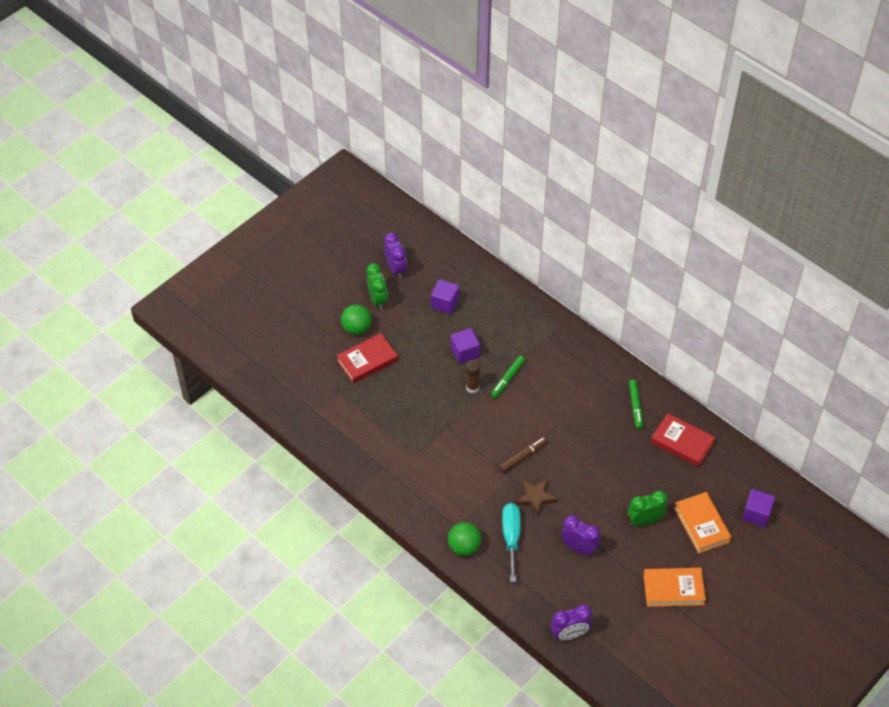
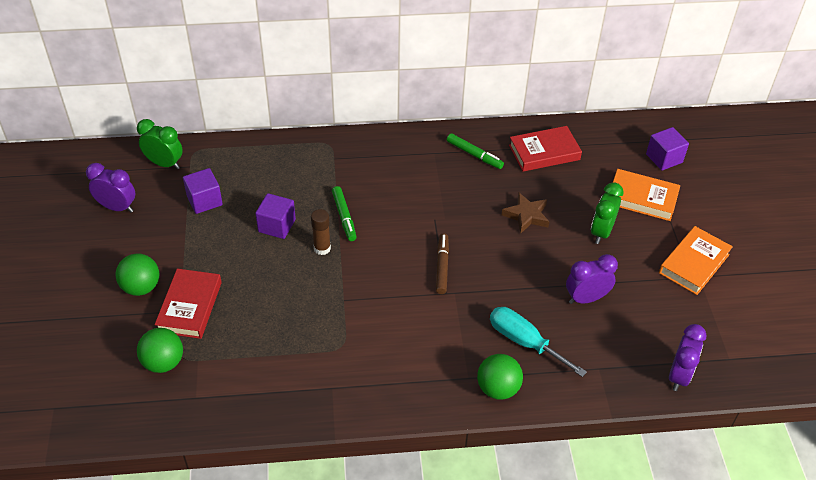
camera: 50 degrees left, 5 degrees down
green clock [366,263,388,310] -> green clock moved to [137,119,183,169]
brown star [516,479,557,516] -> brown star moved to [502,192,550,234]
none -> green ball [137,328,183,373]

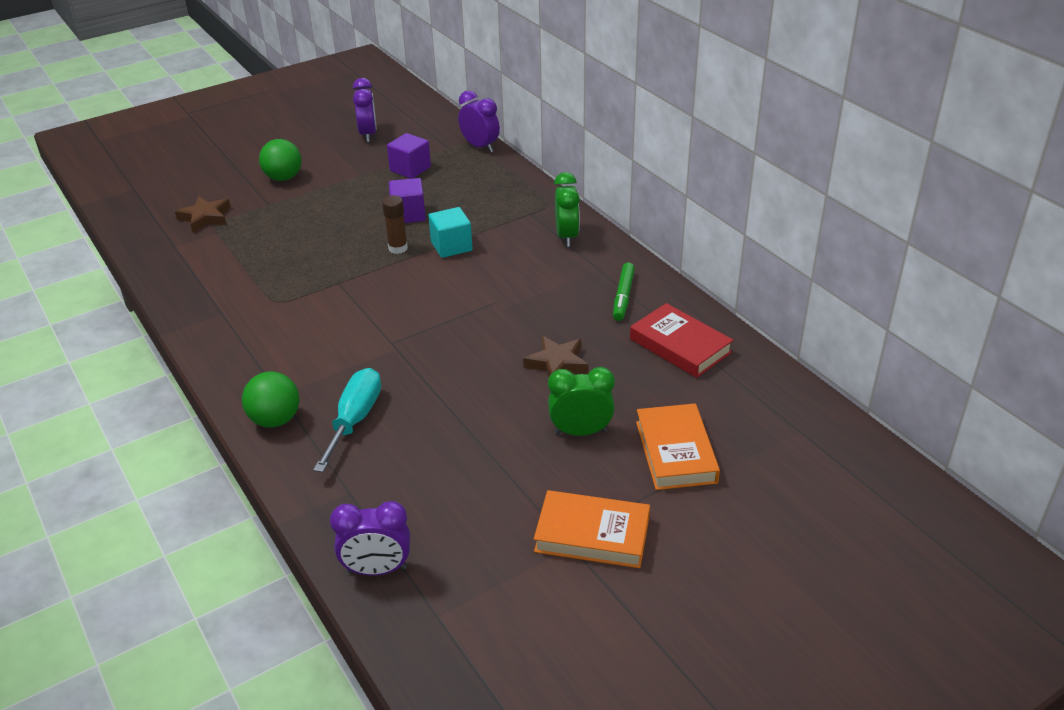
camera: 65 degrees right, 10 degrees down
green clock [137,119,183,169] -> green clock moved to [554,172,580,247]
green ball [137,328,183,373] -> brown star [175,196,231,233]
red book [155,269,222,339] -> none
green marker [332,186,356,241] -> turquoise cube [428,207,472,258]
brown marker [436,233,449,294] -> none
purple clock [566,254,618,304] -> purple clock moved to [458,90,500,152]
purple cube [646,127,689,170] -> none

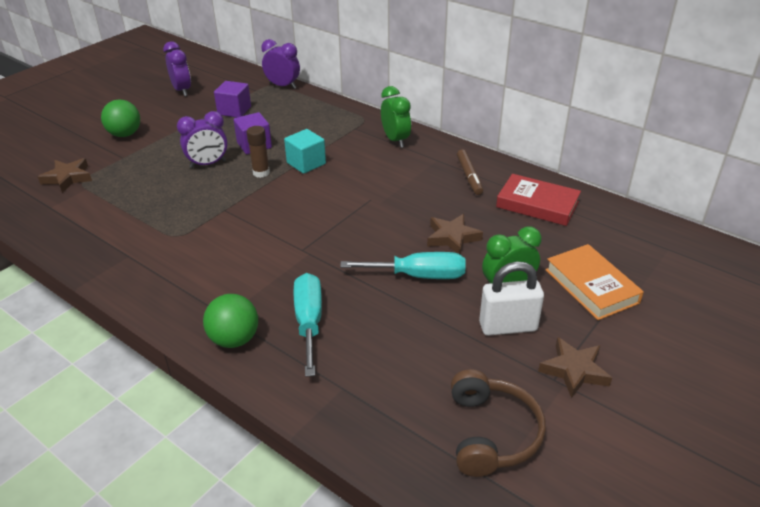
camera: 20 degrees left, 0 degrees up
purple clock [330,501,410,576] -> purple clock moved to [177,111,228,168]
orange book [534,490,650,568] -> brown star [538,337,612,398]
green marker [613,262,635,321] -> brown marker [457,150,483,195]
none -> turquoise screwdriver [340,252,466,279]
none -> brown headphones [451,369,546,477]
none -> white padlock [479,261,544,336]

